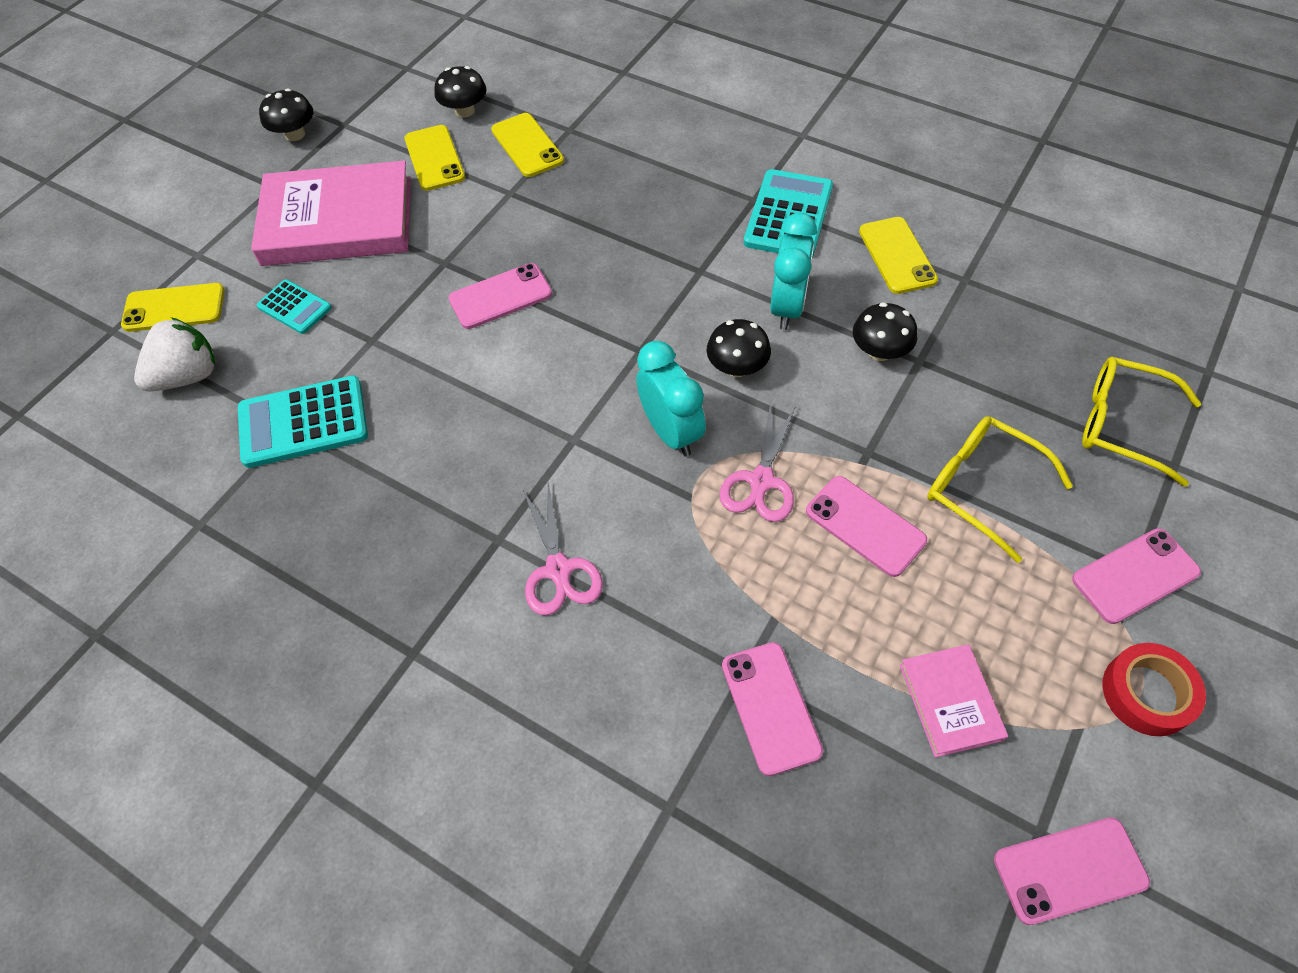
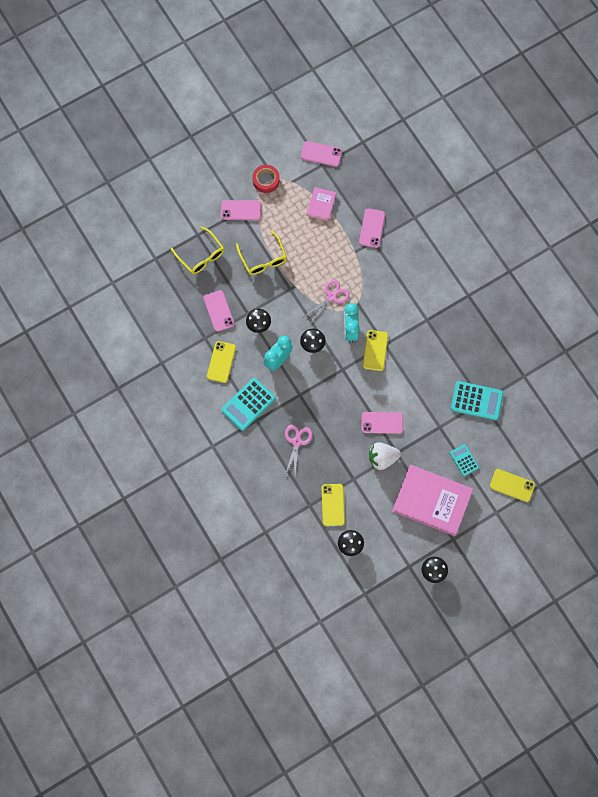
camera: 155 degrees left, 15 degrees up
white strawberry [134,317,215,391] -> white strawberry moved to [369,442,401,470]
yellow phone [404,125,465,191] -> yellow phone moved to [363,330,388,371]
pink scissors [522,483,603,616] -> pink scissors moved to [285,425,313,475]
pink phone [806,476,927,577] -> pink phone moved to [203,290,235,332]

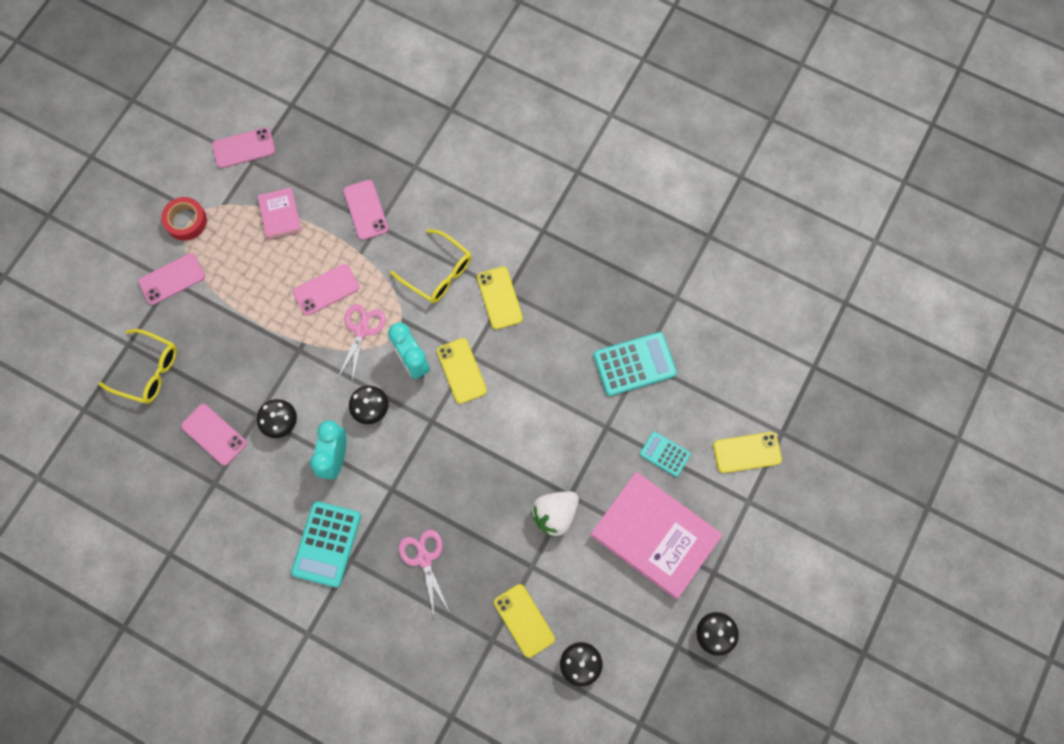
camera: 30 degrees left, 0 degrees up
yellow phone [207,341,236,383] -> yellow phone moved to [477,267,523,329]
yellow glasses [236,230,287,275] -> yellow glasses moved to [390,229,472,303]
pink phone [361,412,403,434] -> pink phone moved to [293,264,359,316]
pink book [392,465,473,536] -> pink book turned 45 degrees clockwise [590,472,722,599]

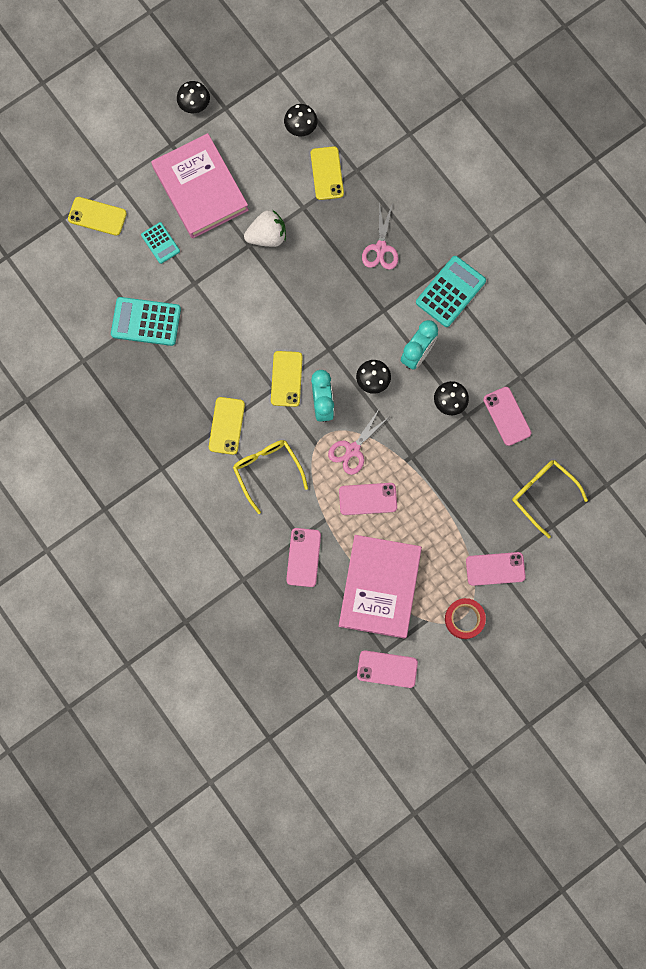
camera: 155 degrees left, 5 degrees up
pink book [258,187,302,240] -> pink book [339,535,422,639], size x2.07

